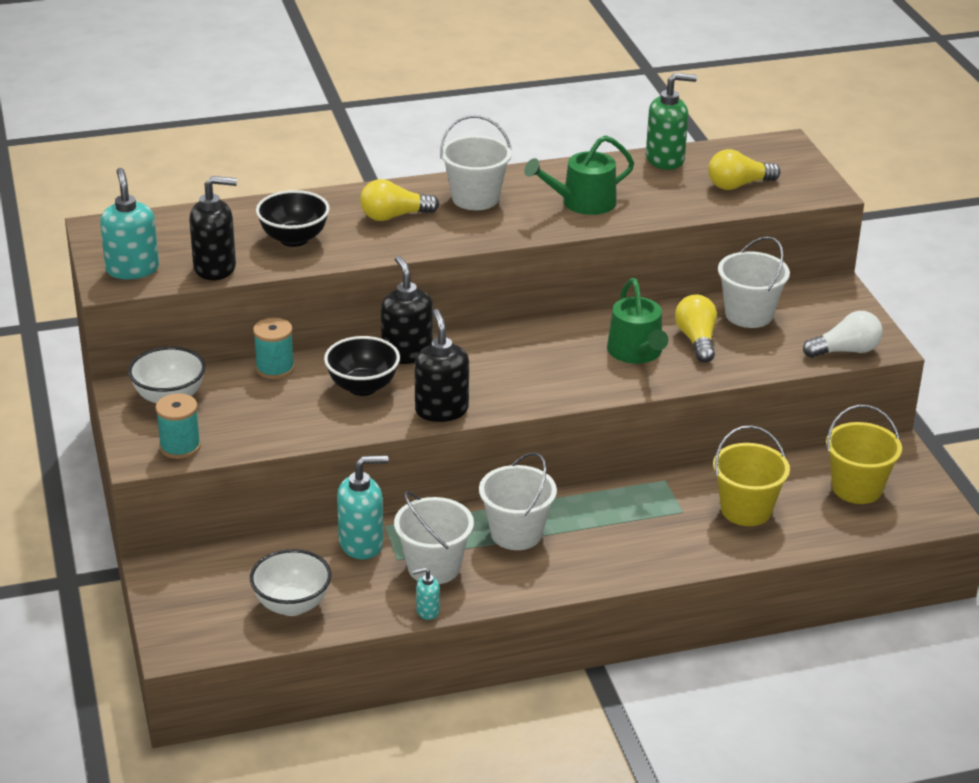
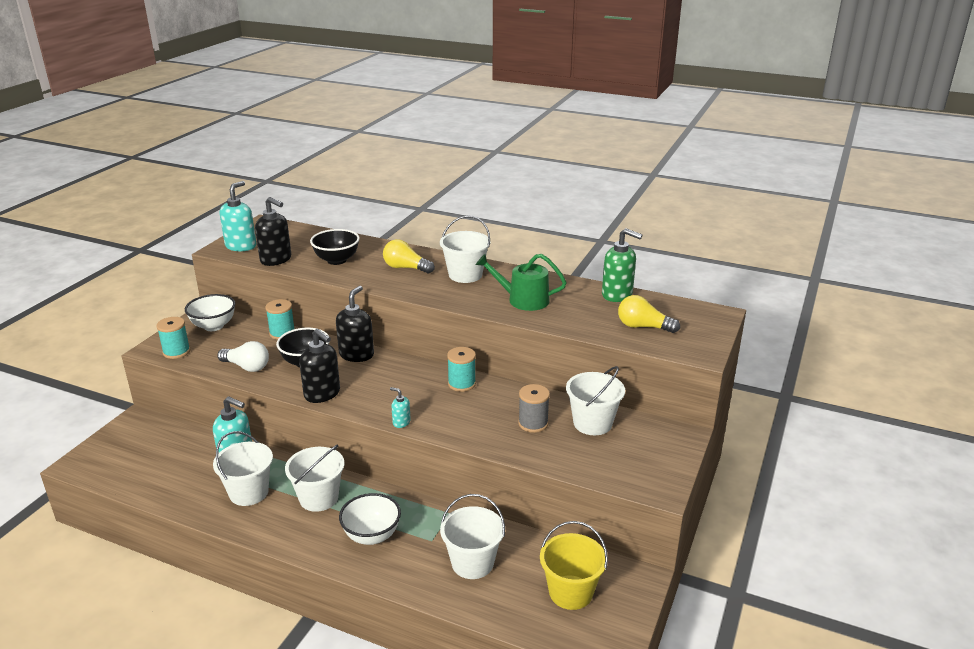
camera: 40 degrees right, 5 degrees down
white bowl [250,549,331,616] -> white bowl moved to [339,493,401,545]
turquoise soap dispenser [412,567,440,620] -> turquoise soap dispenser moved to [390,387,411,428]
black soap dispenser [415,309,469,422] -> black soap dispenser turned 105 degrees clockwise [299,329,340,403]
green watering can [607,278,668,364] -> none
yellow light bulb [675,294,717,363] -> grey spool [518,384,550,433]
yellow bucket [713,425,790,526] -> white bucket [440,494,505,579]
white light bulb [803,311,882,358] -> white light bulb moved to [218,341,269,372]
none -> turquoise spool [447,347,476,392]

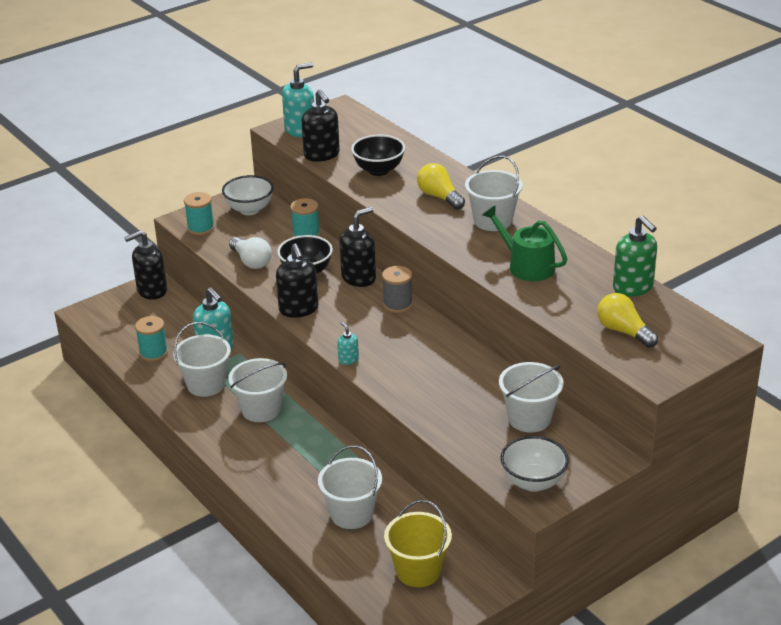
camera: 30 degrees right, 5 degrees up
white bowl [339,493,401,545] -> white bowl moved to [500,436,569,492]
turquoise spool [447,347,476,392] -> turquoise spool moved to [135,316,168,362]
grey spool [518,384,550,433] -> grey spool moved to [382,266,413,313]
none -> black soap dispenser [124,230,167,300]

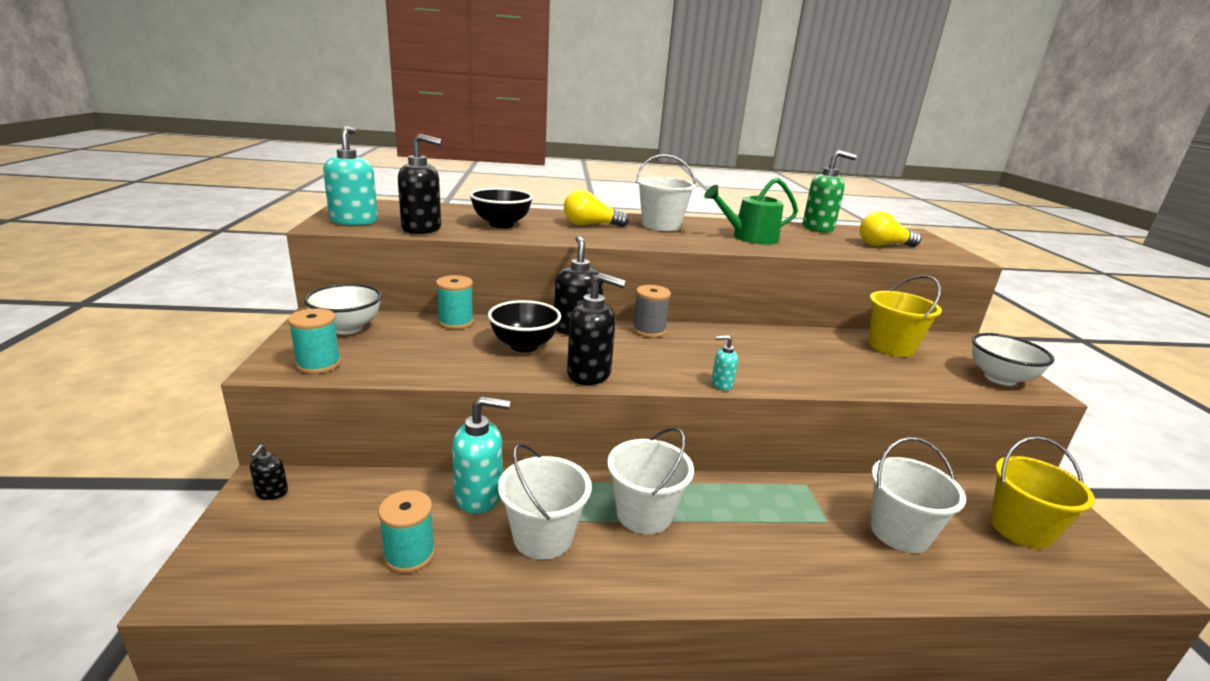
camera: 60 degrees left, 10 degrees down
black soap dispenser [124,230,167,300] -> black soap dispenser [250,445,288,500], size x0.50
white light bulb [229,237,272,269] -> none
white bucket [499,362,564,433] -> yellow bucket [869,275,942,357]

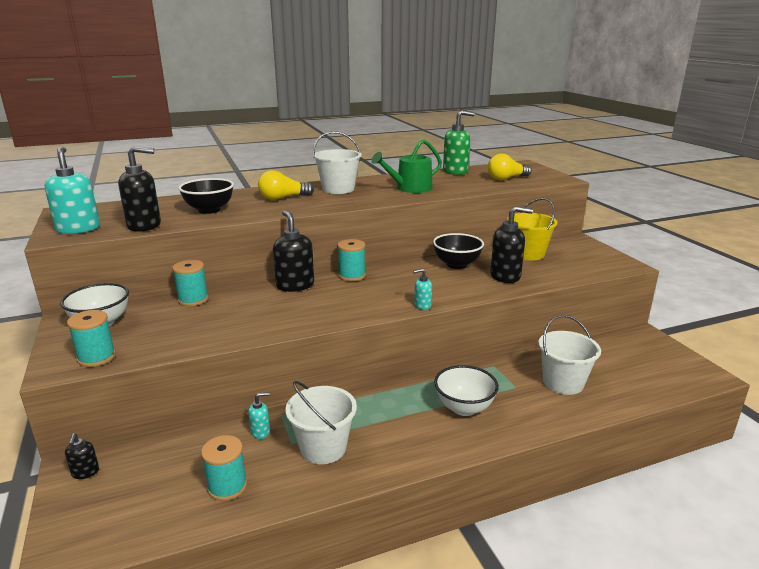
camera: 15 degrees left, 0 degrees up
turquoise soap dispenser [452,396,510,514] -> turquoise soap dispenser [248,392,270,439], size x0.50
black bowl [488,300,561,352] -> black bowl moved to [433,233,484,269]
black soap dispenser [567,273,626,385] -> black soap dispenser moved to [490,206,533,283]
white bucket [607,427,694,534] -> none
grey spool [632,285,671,338] -> turquoise spool [337,239,366,281]
white bowl [972,333,1055,386] -> white bowl moved to [434,365,499,416]
yellow bucket [990,436,1095,549] -> none

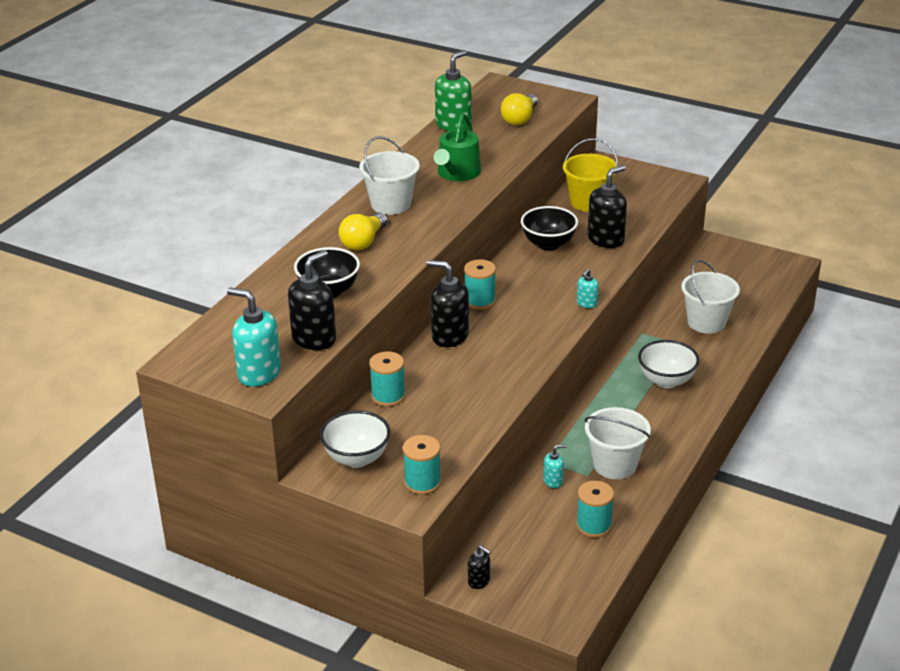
camera: 40 degrees left, 10 degrees up
turquoise soap dispenser [248,392,270,439] -> turquoise soap dispenser turned 45 degrees clockwise [544,444,567,488]

